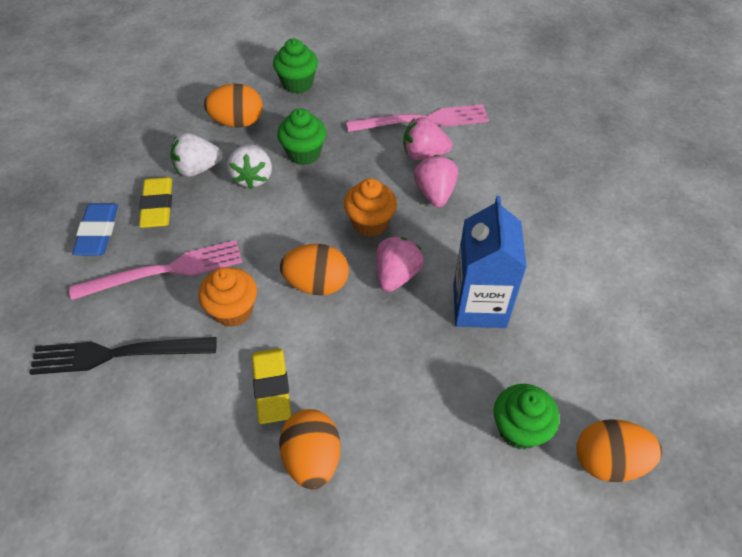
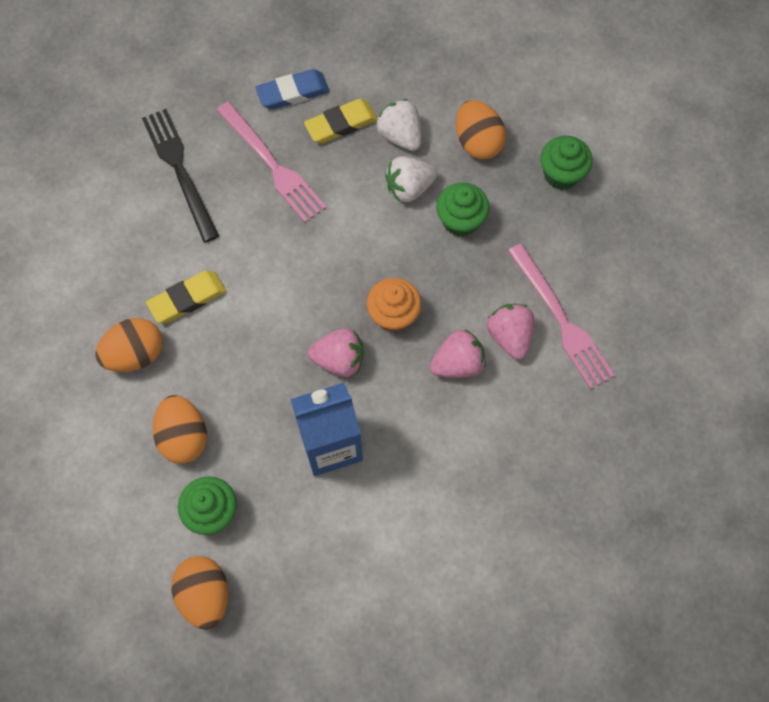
camera: 70 degrees right, 15 degrees up
orange cupcake [198,267,257,327] -> none
orange egg [280,244,349,295] -> orange egg moved to [153,395,207,464]

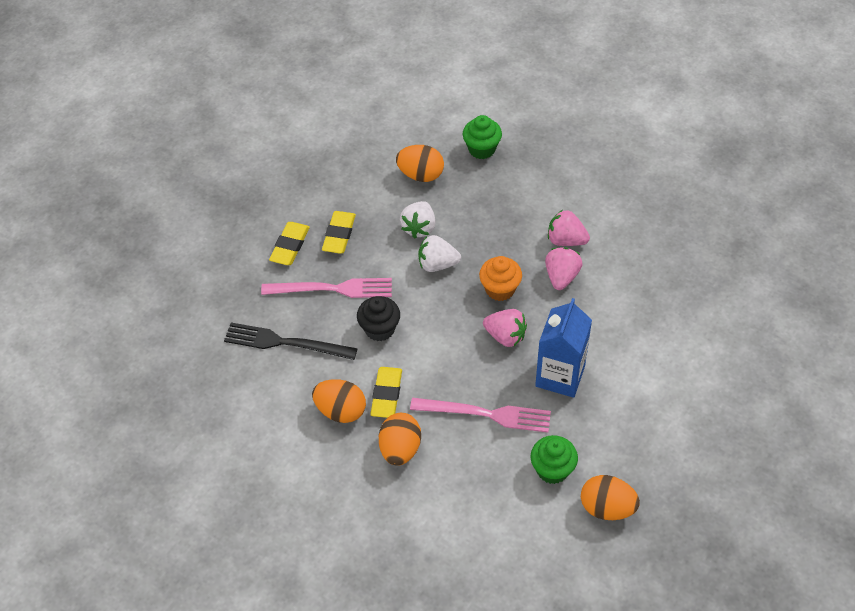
camera: 50 degrees left, 15 degrees down
orange egg [153,395,207,464] -> orange egg moved to [312,379,366,423]
blue eraser [256,69,330,110] -> yellow eraser [269,222,310,265]
pink strawberry [308,328,364,377] -> pink strawberry turned 75 degrees clockwise [483,309,527,347]
white strawberry [376,99,421,151] -> white strawberry moved to [418,235,461,272]
green cupcake [436,182,490,237] -> none
pink fork [508,243,615,389] -> pink fork moved to [410,398,551,433]
none -> black cupcake [357,296,400,341]

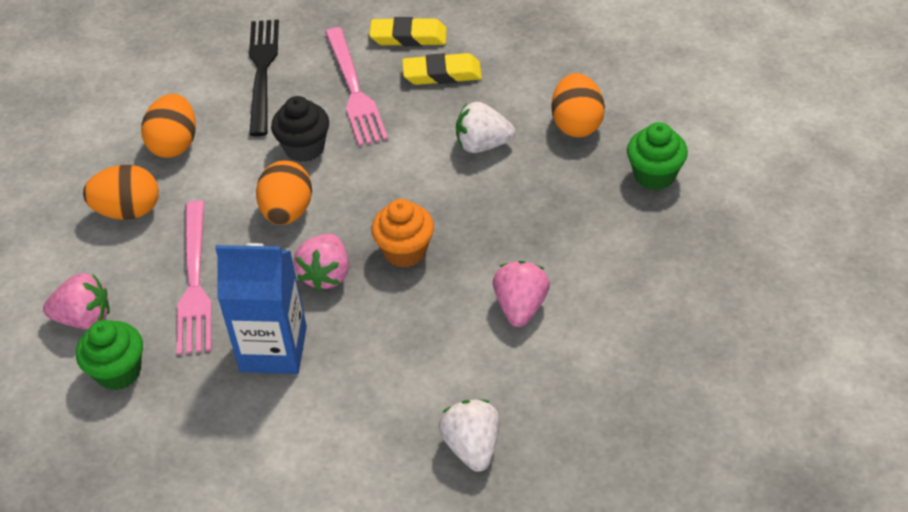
camera: 75 degrees right, 5 degrees down
yellow eraser [370,367,402,418] -> none
white strawberry [418,235,461,272] -> white strawberry moved to [439,400,500,472]
pink strawberry [545,247,583,290] -> pink strawberry moved to [43,273,110,329]
orange egg [581,475,640,520] -> orange egg moved to [256,160,312,225]

